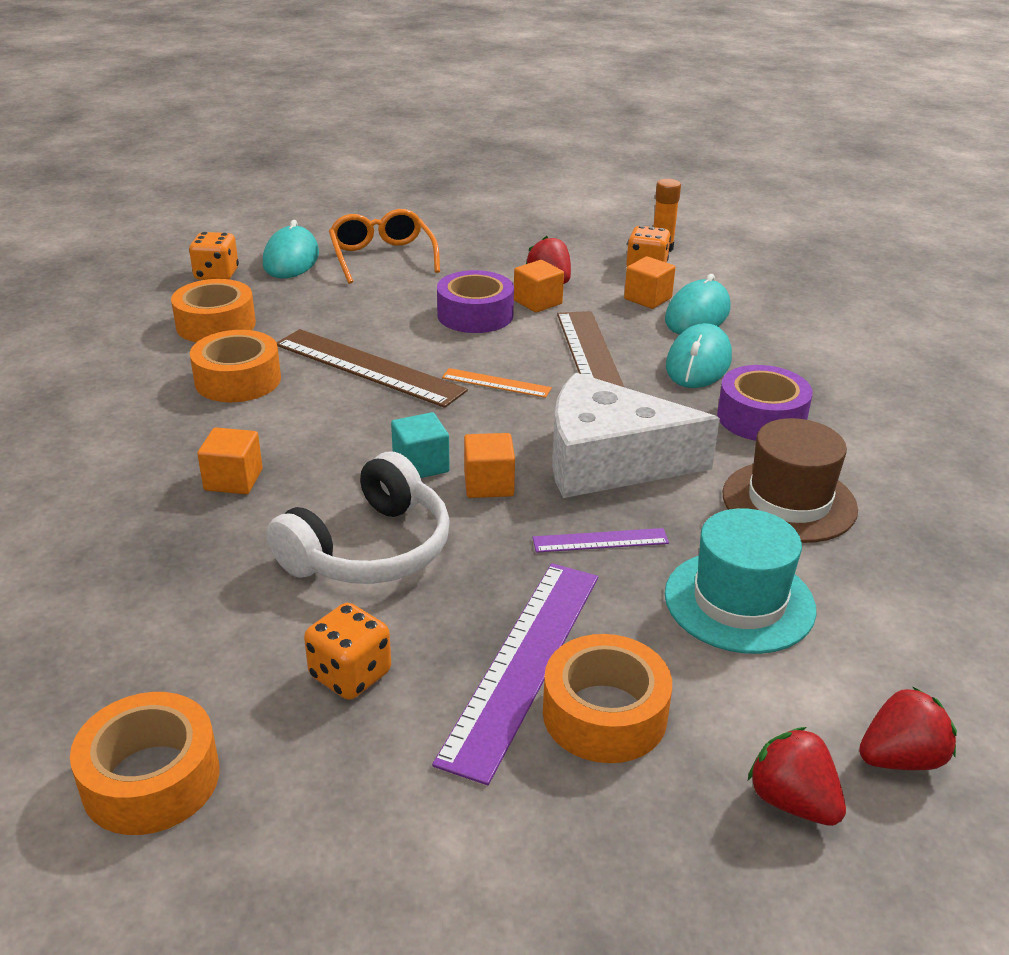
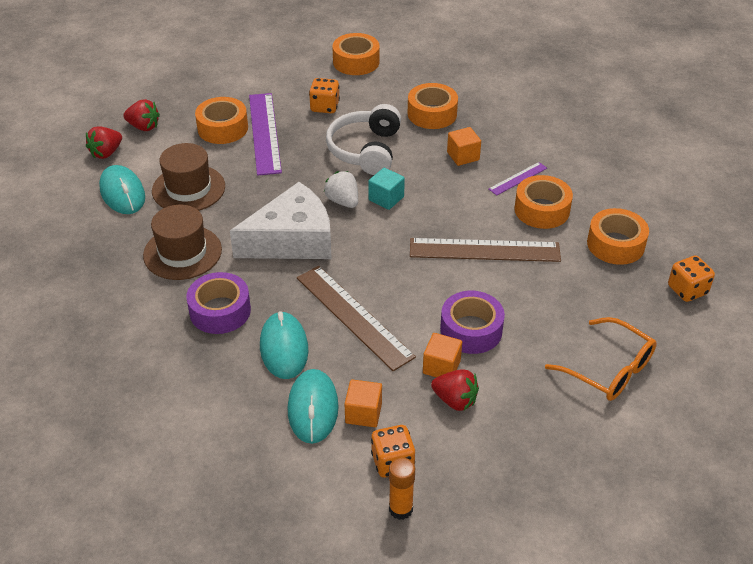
camera: 150 degrees right, 10 degrees up
turquoise mouse [263,220,319,278] -> turquoise mouse moved to [99,165,145,214]
orange ruler [442,368,552,398] -> none
orange cube [464,433,515,498] -> white strawberry [324,171,358,208]
purple ruler [532,528,669,553] -> purple ruler moved to [489,162,547,196]
turquoise hat [665,508,816,654] -> brown hat [152,143,225,211]
none -> orange tape [408,83,458,129]

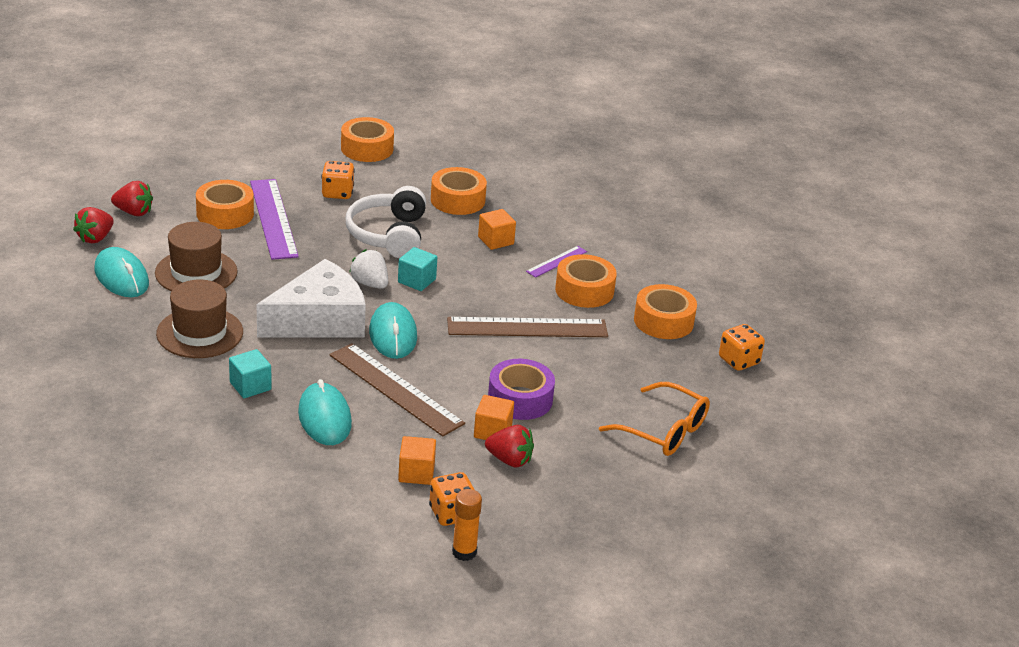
camera: 10 degrees left, 10 degrees down
purple tape [186,272,251,334] -> turquoise cube [229,349,272,398]
turquoise mouse [287,369,339,444] -> turquoise mouse moved to [369,302,417,359]

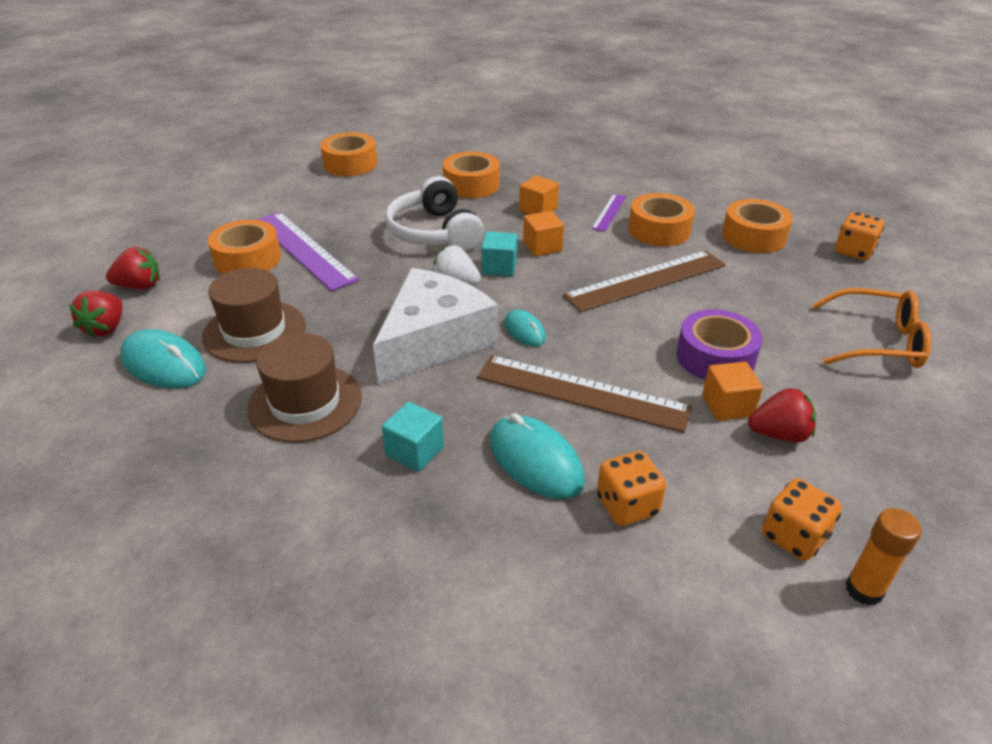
camera: 20 degrees left, 5 degrees up
orange dice [322,161,355,199] -> orange dice moved to [597,451,666,526]
turquoise mouse [369,302,417,359] -> turquoise mouse [504,309,546,347], size x0.58
orange cube [398,436,436,485] -> orange cube moved to [523,211,564,256]

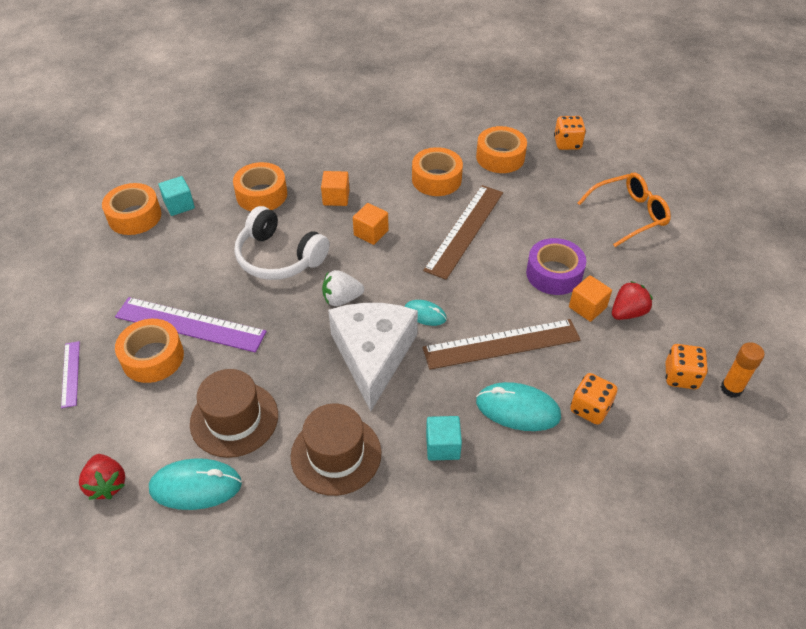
camera: 35 degrees left, 10 degrees up
red strawberry [106,247,160,290] -> none
turquoise cube [481,231,517,277] -> turquoise cube moved to [159,176,195,216]
purple ruler [592,194,626,232] -> purple ruler moved to [61,341,80,408]

